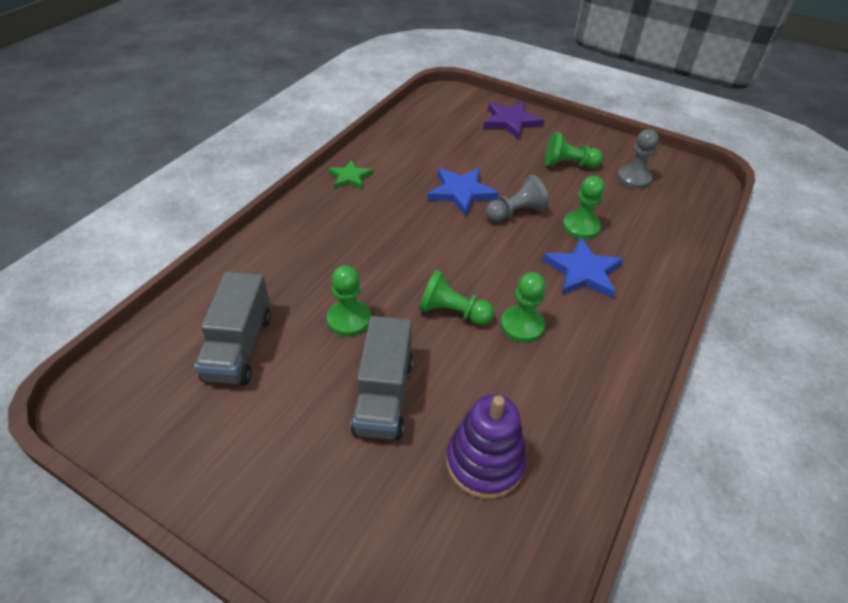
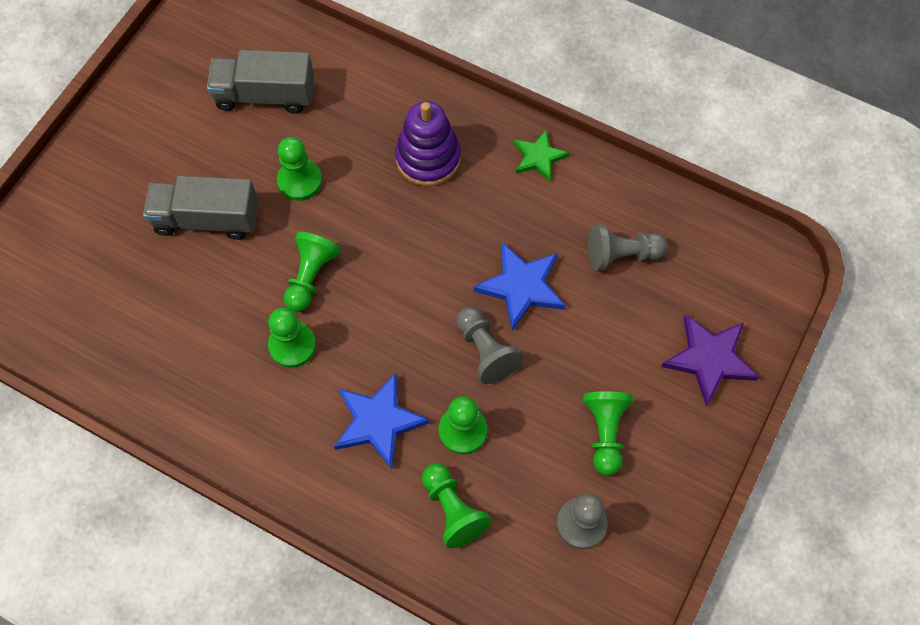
camera: 90 degrees right, 20 degrees up
purple stacking toy [446,394,526,499] -> purple stacking toy moved to [395,101,461,186]
none -> green pawn [422,463,491,548]
none -> grey pawn [588,224,667,271]

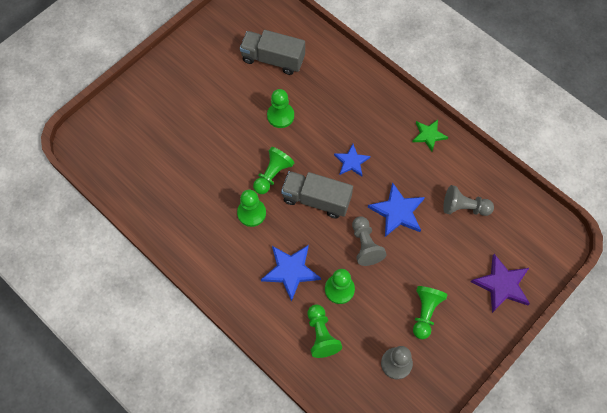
camera: 15 degrees right, 0 degrees up
grey truck [143,176,258,240] -> grey truck moved to [281,171,353,219]
purple stacking toy [395,101,461,186] -> none
none -> blue star [334,144,370,176]

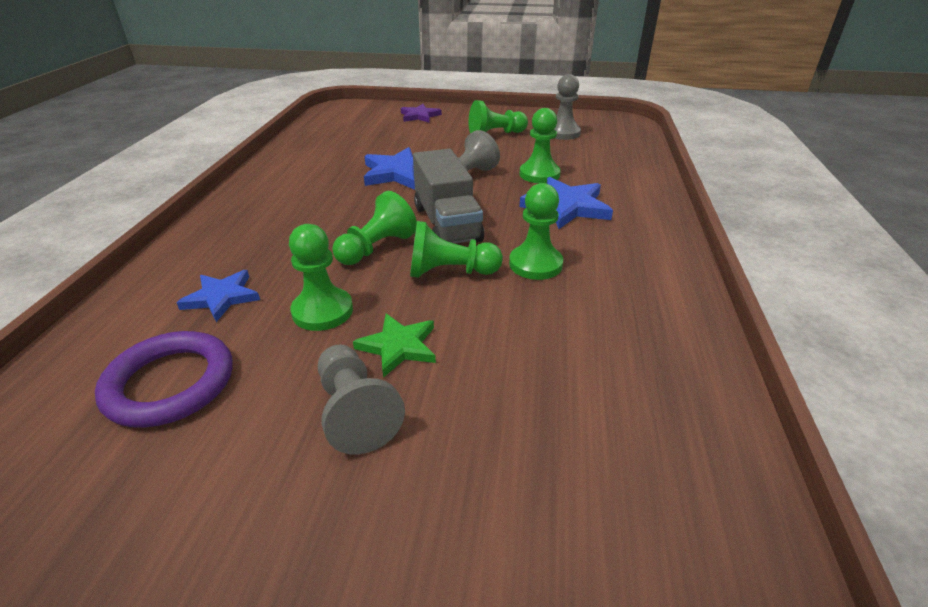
camera: 125 degrees left, 30 degrees down
grey truck [240,30,305,75] -> purple ring [95,331,233,428]
green pawn [308,305,342,358] -> green pawn moved to [332,191,417,265]
blue star [334,144,370,176] -> blue star moved to [177,270,260,322]
green star [412,120,448,152] -> green star moved to [353,314,436,378]
grey pawn [443,185,494,216] -> grey pawn moved to [318,344,405,454]
purple star [471,254,530,313] -> purple star [401,104,442,123], size x0.65

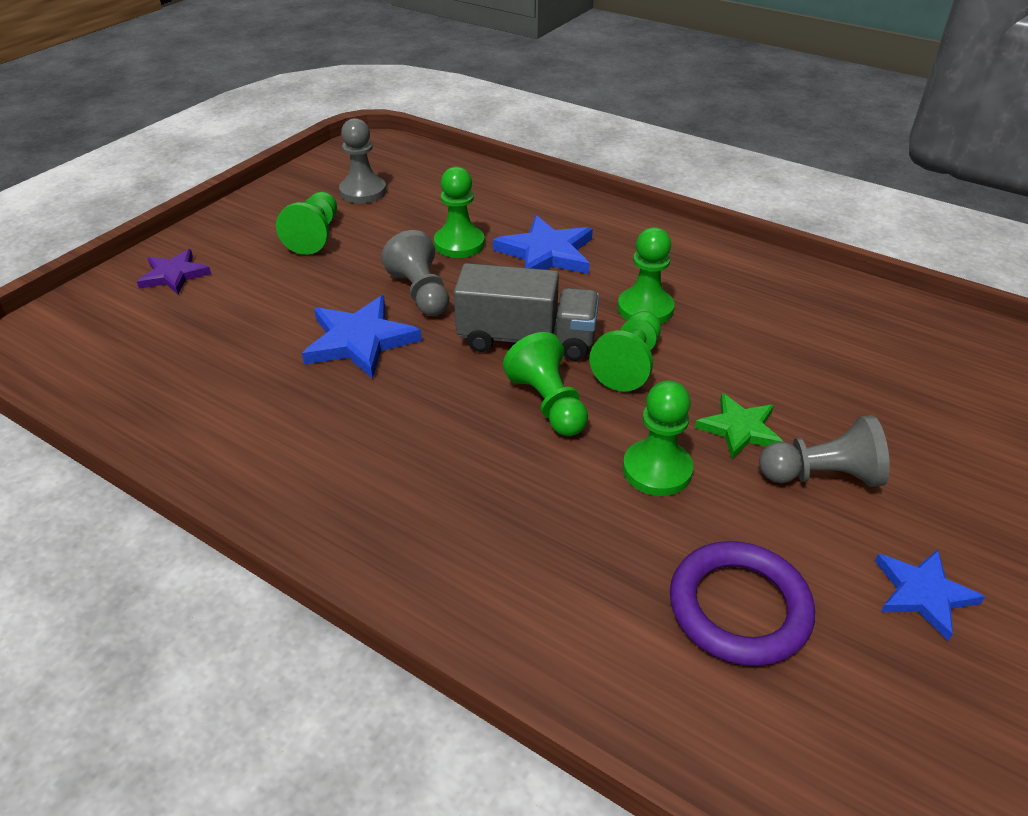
camera: 65 degrees left, 5 degrees up
blue star [177,270,260,322] -> blue star moved to [875,550,985,641]

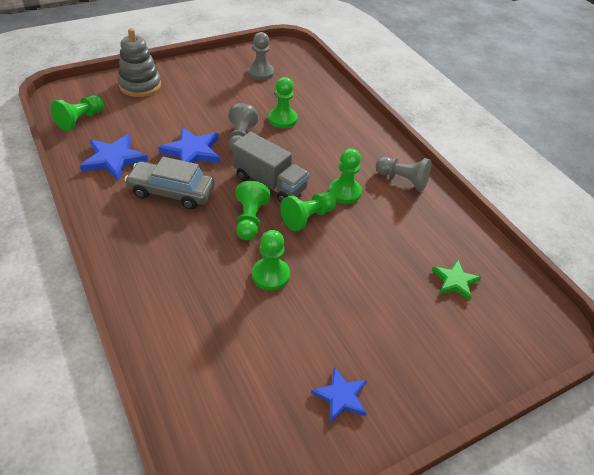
camera: 25 degrees right, 5 degrees up
purple star [137,249,211,294] -> grey stacking toy [118,28,161,97]
green pawn [276,192,337,255] -> green pawn moved to [51,95,104,131]
blue star [493,215,593,274] -> blue star moved to [80,134,148,181]
purple ring [670,541,815,666] -> none
green star [695,393,783,459] -> green star moved to [432,260,482,301]
grey pawn [759,415,890,487] -> grey pawn moved to [376,157,431,191]
none -> grey car [124,157,215,209]

